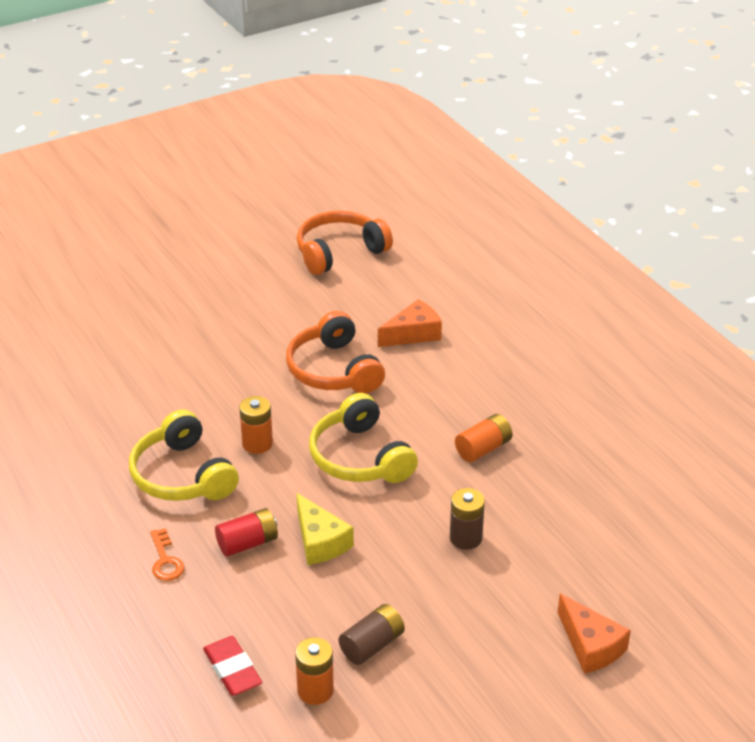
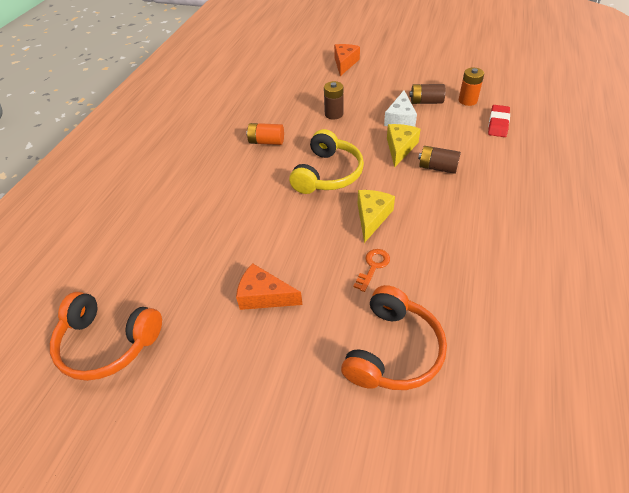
camera: 130 degrees left, 10 degrees up
yellow headphones [129,410,239,501] -> none
orange key [150,528,184,581] -> orange key moved to [353,249,390,292]
red battery [215,508,278,557] -> brown battery [418,146,461,174]
orange battery [239,396,273,454] -> yellow cheese [358,190,395,243]
orange headphones [286,311,385,393] -> orange headphones moved to [341,285,447,390]
orange cheese [378,299,442,347] -> orange cheese moved to [236,263,302,310]
none -> white cheese [384,91,417,127]

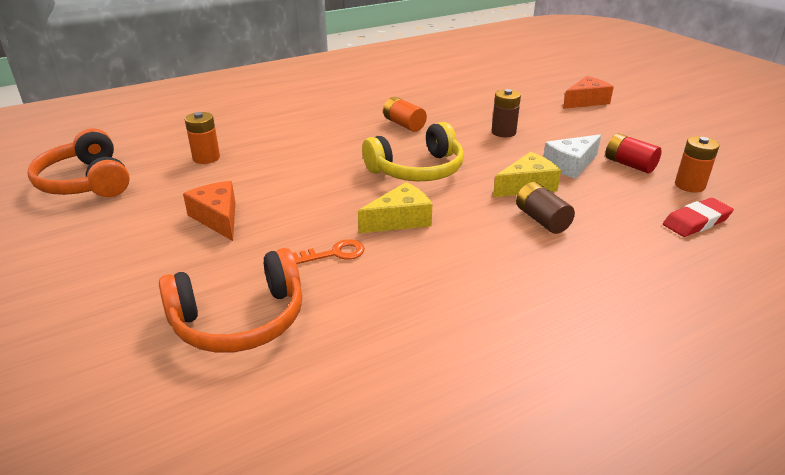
camera: 40 degrees right, 15 degrees down
brown battery [409,84,445,104] -> red battery [605,133,662,173]
none -> orange battery [185,112,220,164]

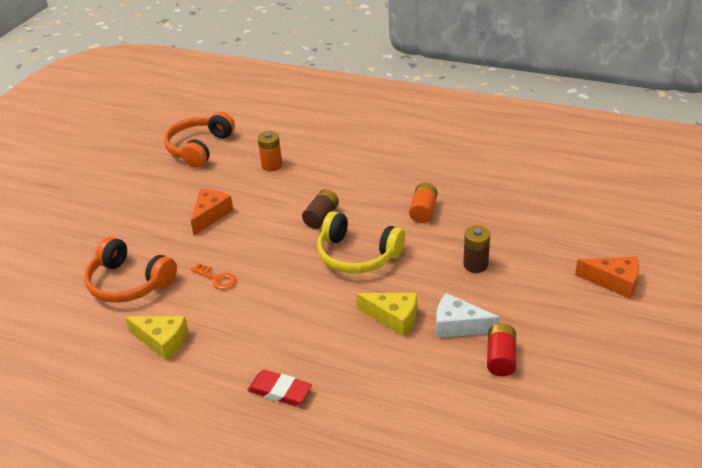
camera: 55 degrees right, 5 degrees up
yellow cheese [358,182,432,233] -> yellow cheese moved to [125,316,189,361]
brown battery [516,182,575,234] -> brown battery moved to [302,189,339,229]
red eraser [663,198,734,237] -> red eraser moved to [247,370,312,406]
orange battery [675,136,720,192] -> none

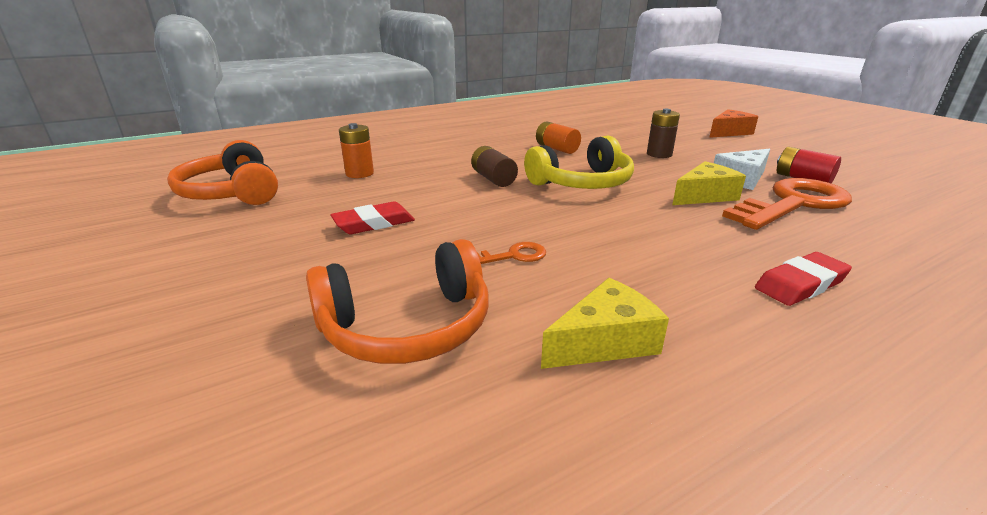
camera: 55 degrees left, 10 degrees down
orange cheese [191,189,233,235] -> red eraser [330,201,415,234]
none -> orange key [722,178,852,230]

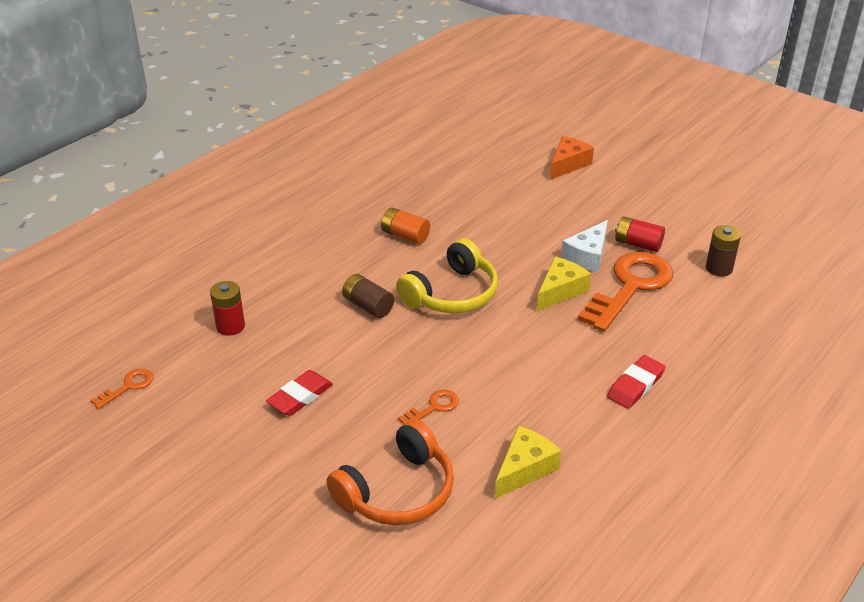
camera: 20 degrees left, 10 degrees up
orange headphones [167,140,278,205] -> orange key [91,369,153,409]
orange battery [339,123,374,178] -> red battery [210,281,245,336]
brown battery [647,109,680,158] -> brown battery moved to [706,225,741,276]

